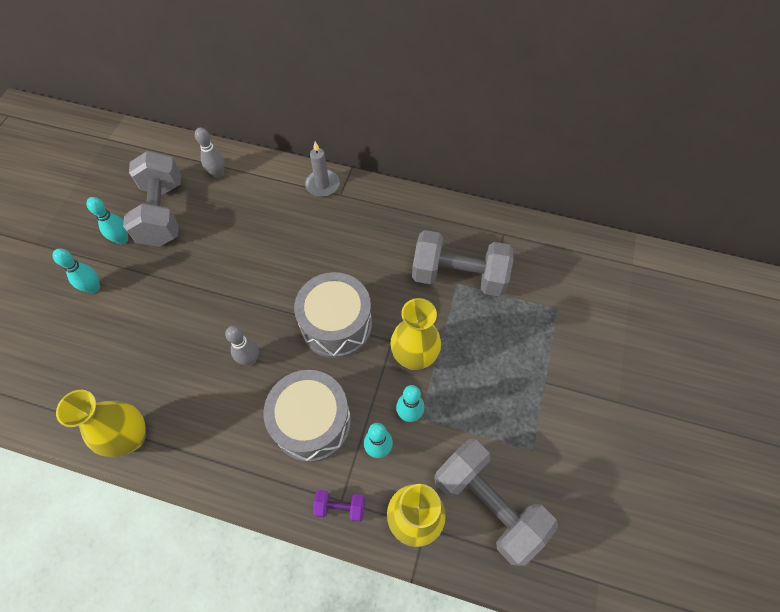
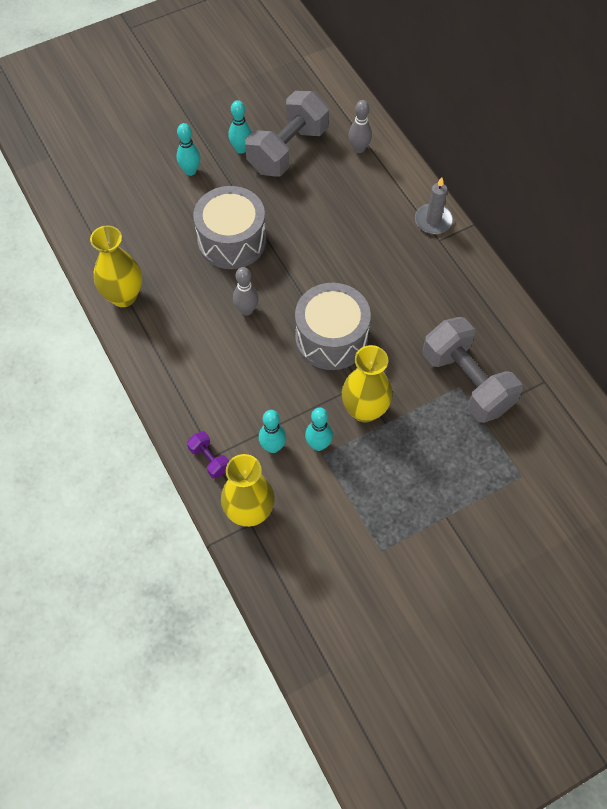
camera: 45 degrees right, 0 degrees up
grey drum [264,370,351,462] -> grey drum moved to [193,186,266,269]
grey dumbbell [434,439,558,566] -> none

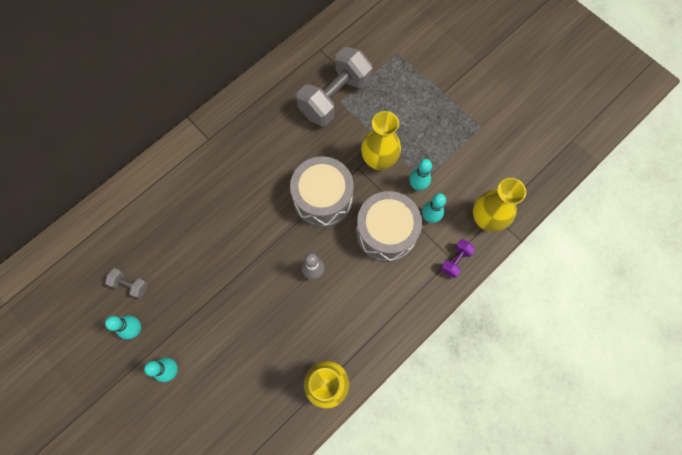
camera: 105 degrees left, 10 degrees up
grey drum [193,186,266,269] -> grey drum moved to [356,191,422,262]
grey dumbbell [245,91,329,177] -> grey dumbbell [105,268,148,298], size x0.44
grey bowling pin [349,100,372,153] -> none
grey candle [415,177,453,234] -> none

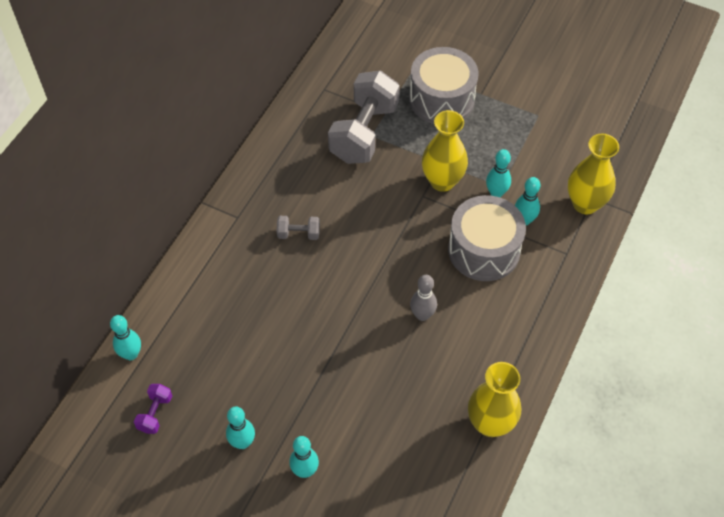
camera: 20 degrees left, 15 degrees down
grey dumbbell [105,268,148,298] -> grey dumbbell moved to [277,216,320,240]
grey drum [290,156,354,227] -> grey drum moved to [409,47,478,124]
purple dumbbell [441,239,475,278] -> purple dumbbell moved to [134,384,172,434]
none -> turquoise bowling pin [110,315,141,360]

